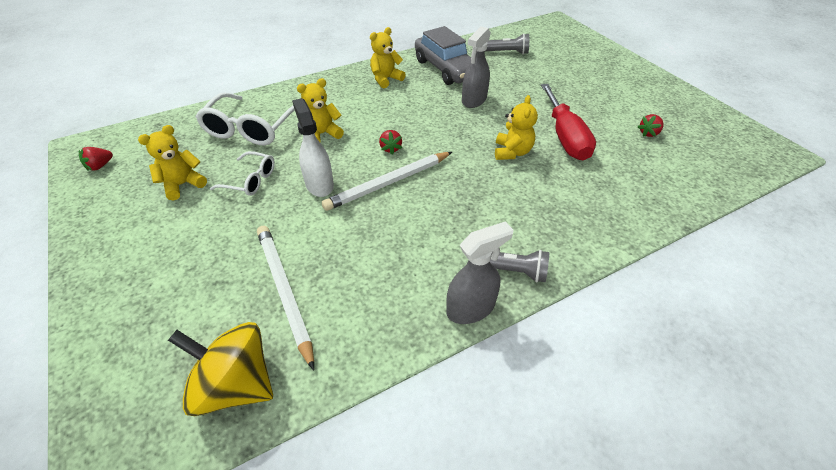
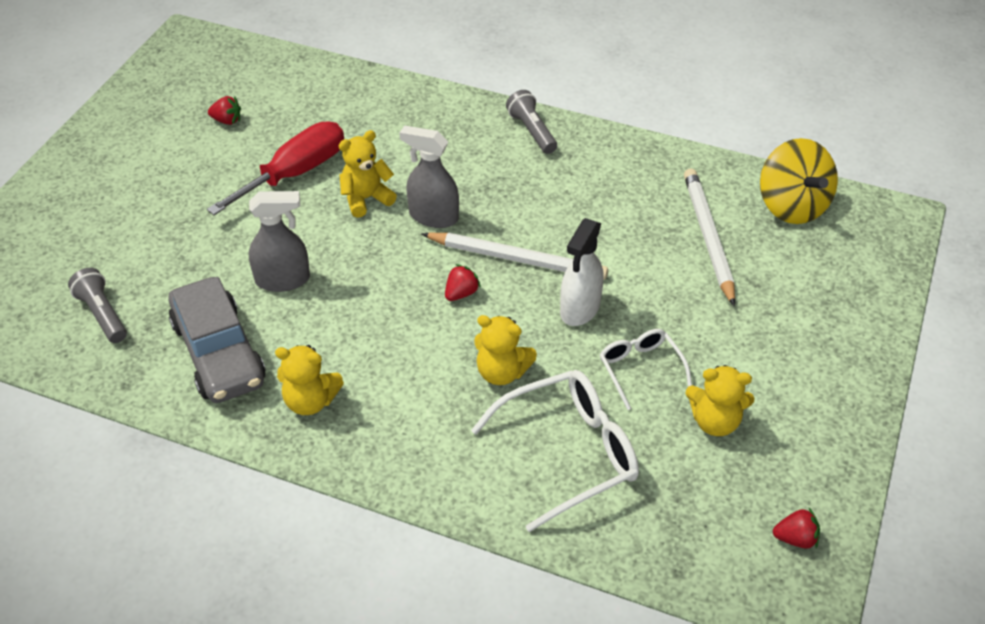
camera: 130 degrees left, 0 degrees up
white pencil [257,226,314,371] -> white pencil turned 150 degrees clockwise [684,168,735,307]
grey car [415,26,471,85] -> grey car turned 135 degrees clockwise [169,277,266,403]
grey spray bottle [446,221,514,324] -> grey spray bottle moved to [399,125,459,228]

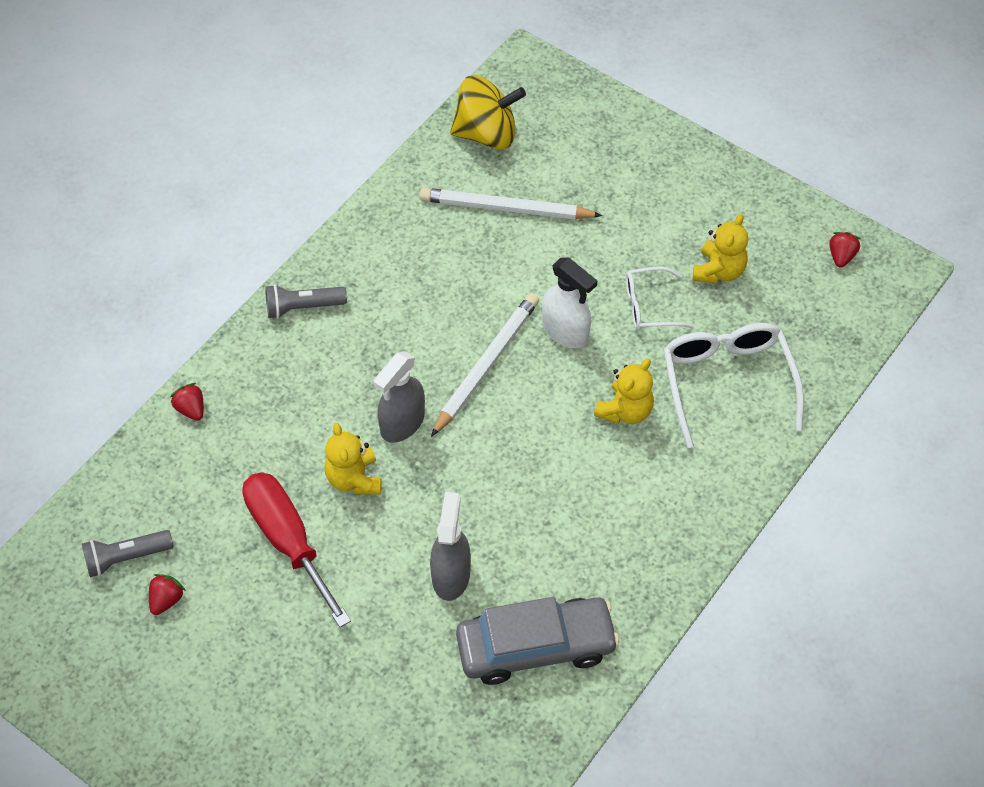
camera: 75 degrees left, 10 degrees up
grey flashlight [68,268,127,343] -> grey flashlight moved to [82,530,174,577]
yellow teddy bear [275,345,344,415] -> none
red strawberry [445,264,481,301] -> red strawberry moved to [170,383,204,421]

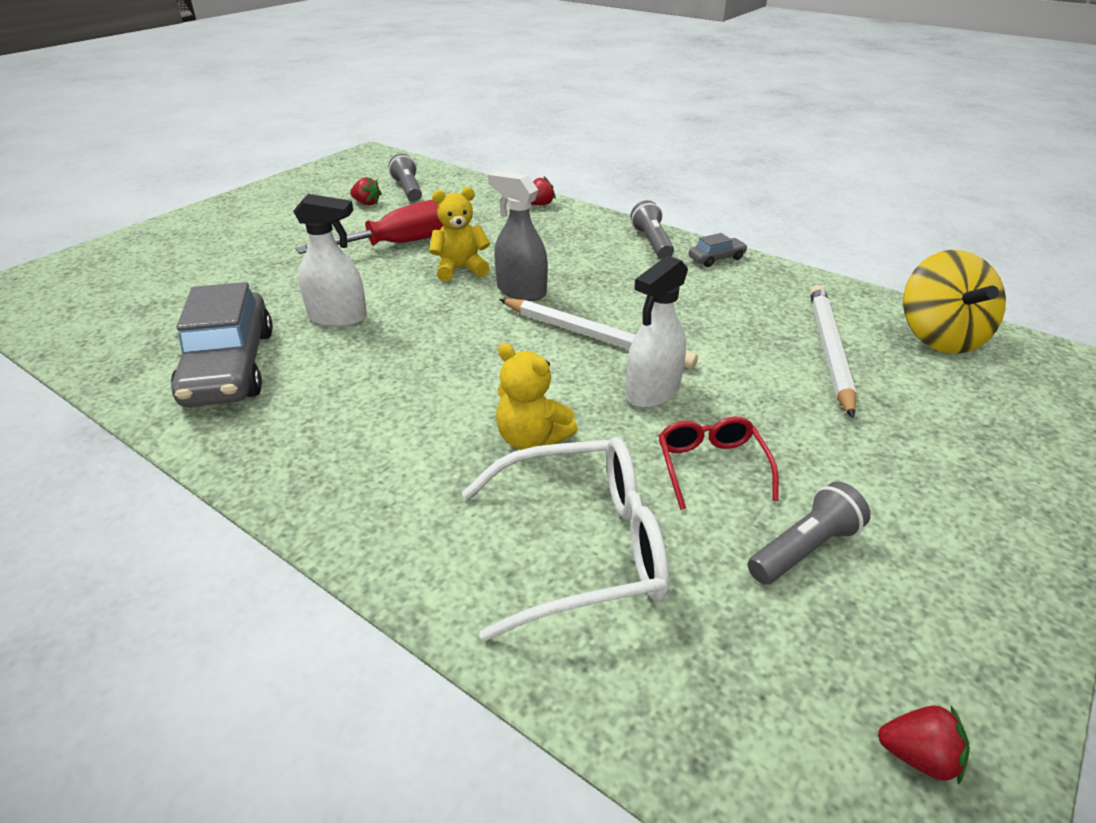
camera: 90 degrees right, 20 degrees down
grey spray bottle [430,492,471,601] -> white spray bottle [293,194,367,327]
white glasses [626,267,694,330] -> red glasses [659,417,779,510]
yellow teddy bear [692,214,748,284] -> grey flashlight [748,481,871,585]
none -> grey car [688,233,748,267]

